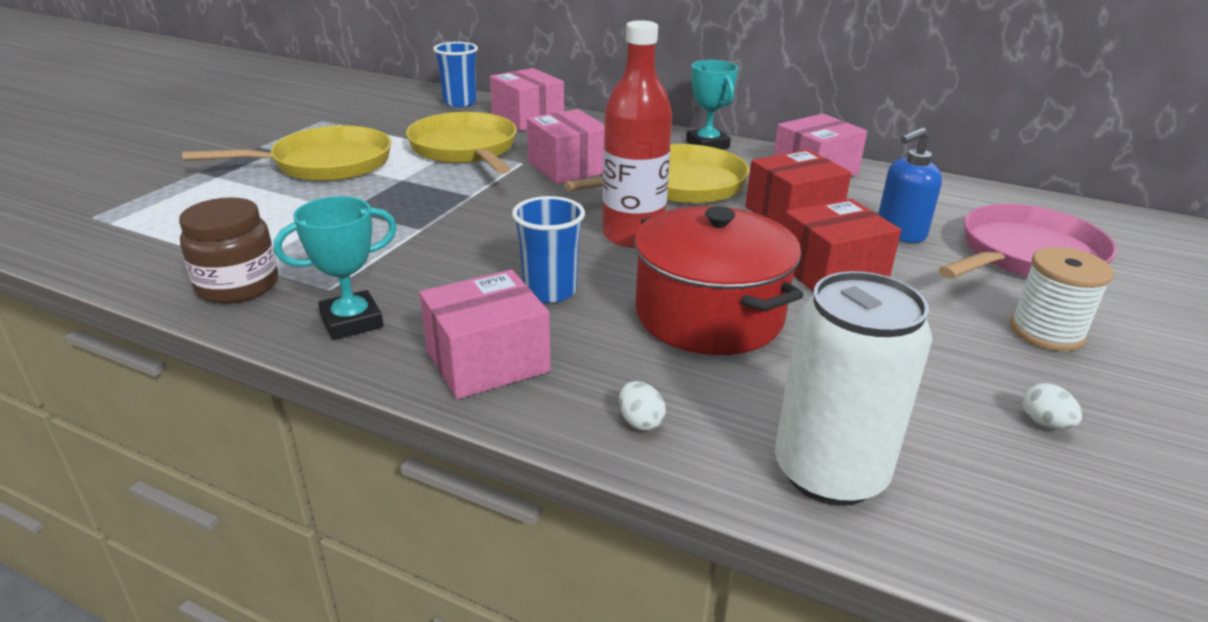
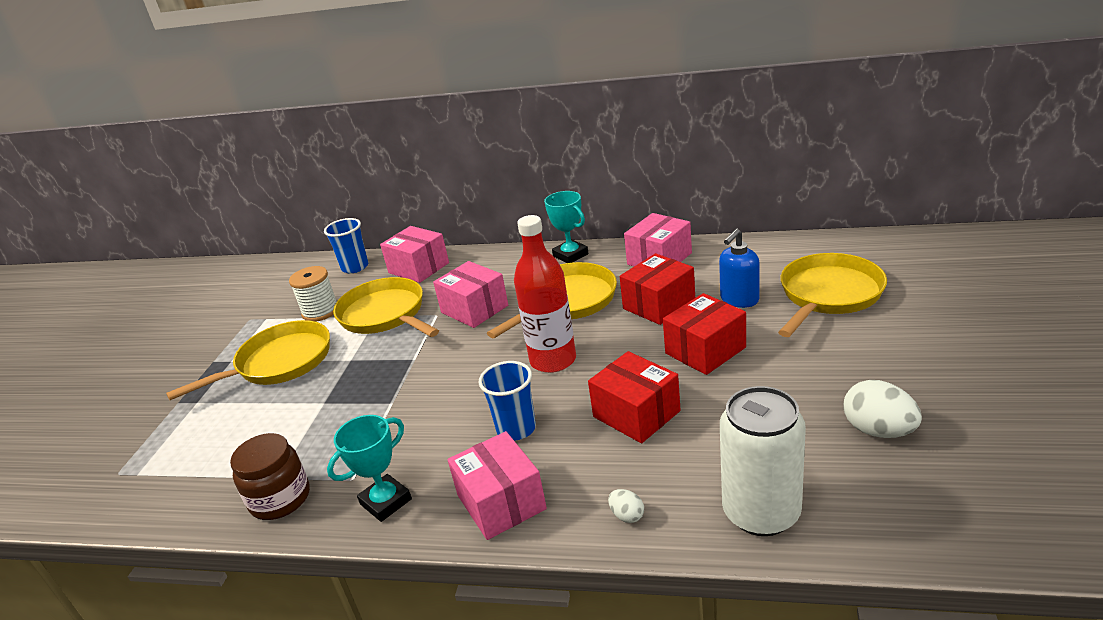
camera: 10 degrees left, 0 degrees up
pink box [420,270,551,399] -> pink box turned 75 degrees counterclockwise [447,431,547,540]
red pot [634,206,804,355] -> red box [588,351,681,443]
pink pan [939,204,1117,278] -> yellow pan [778,253,887,337]
white spool [1010,247,1114,351] -> white spool moved to [289,266,337,322]
white egg [1022,383,1082,429] -> white egg [843,380,922,438], size x1.98

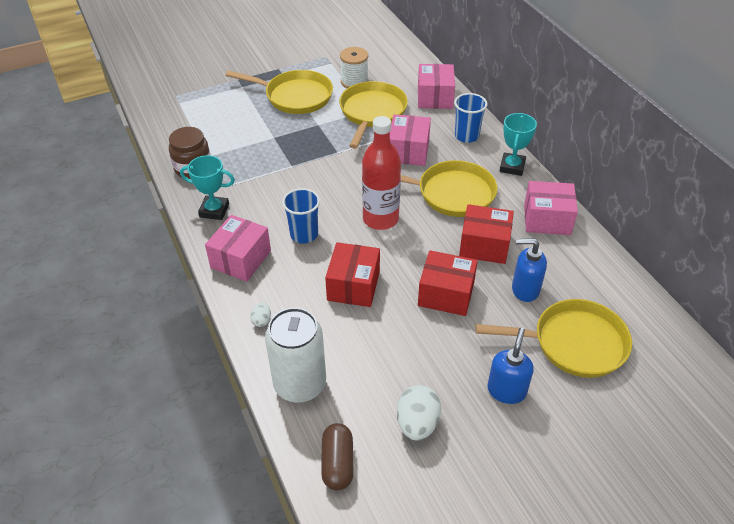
camera: 50 degrees right, 15 degrees up
blue cup [324,218,368,273] -> blue cup moved to [454,93,487,143]
none -> brown capsule [321,423,354,490]
none -> blue soap dispenser [487,328,534,404]

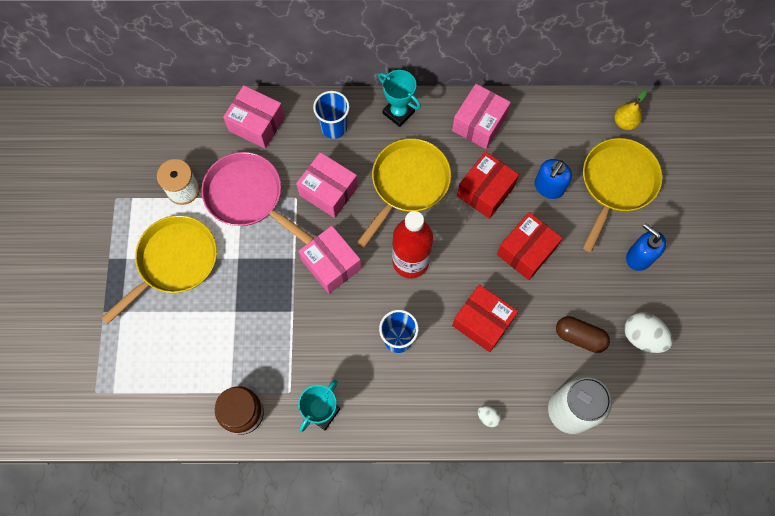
camera: 65 degrees left, 25 degrees up
pink box [205,215,271,282] -> pink box moved to [299,226,361,294]
brown capsule [321,423,354,490] -> brown capsule moved to [556,316,610,353]
yellow pan [339,81,408,149] -> pink pan [202,152,314,244]
none -> yellow pear [614,90,647,130]

